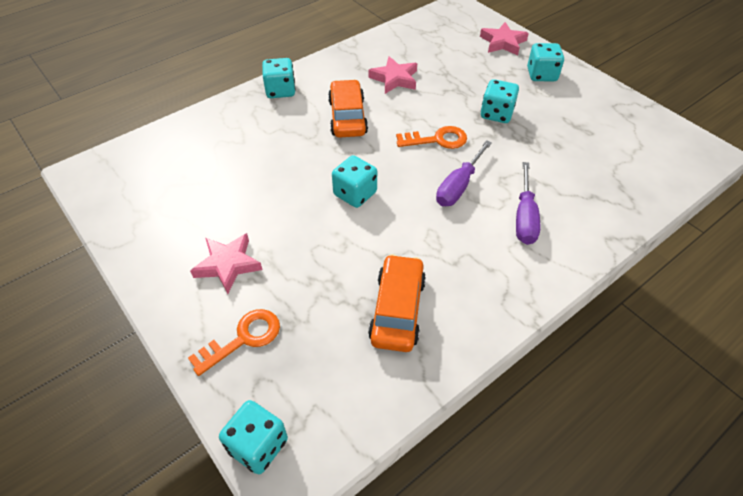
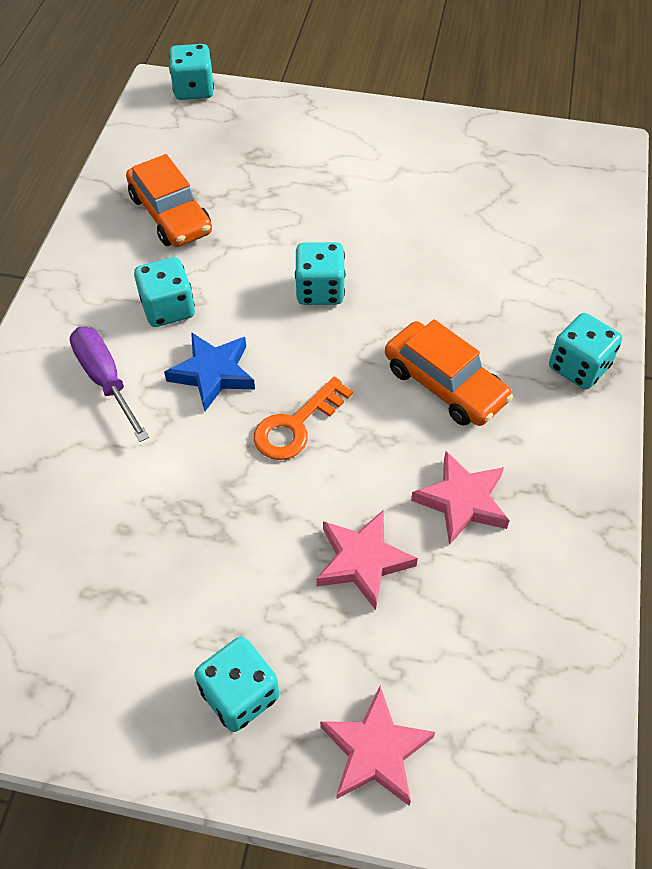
camera: 140 degrees right, 5 degrees up
orange key [188,309,280,376] -> none
pink star [190,233,262,294] -> pink star moved to [316,510,418,610]
purple screwdriver [436,140,492,206] -> blue star [164,332,255,411]
turquoise dice [481,79,519,123] -> turquoise dice moved to [134,257,195,327]

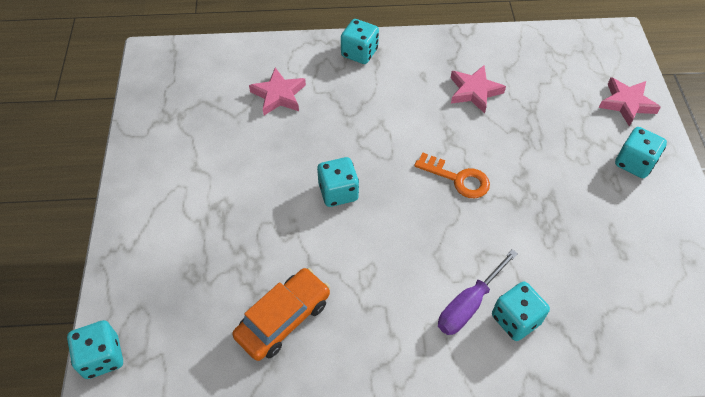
camera: 105 degrees left, 0 degrees up
turquoise dice [134,257,195,327] -> turquoise dice moved to [492,281,550,341]
blue star [164,332,255,411] -> none
pink star [316,510,418,610] -> pink star moved to [249,68,306,115]
orange car [385,319,513,426] -> none

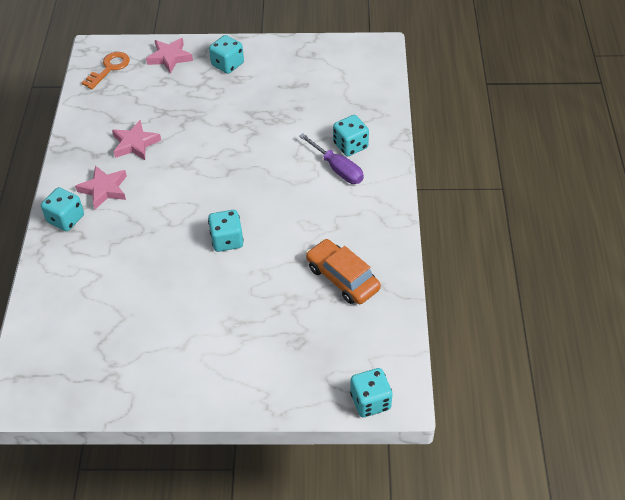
camera: 85 degrees left, 5 degrees down
pink star [249,68,306,115] -> pink star moved to [75,166,127,209]
orange key [414,153,490,198] -> orange key moved to [82,52,130,89]

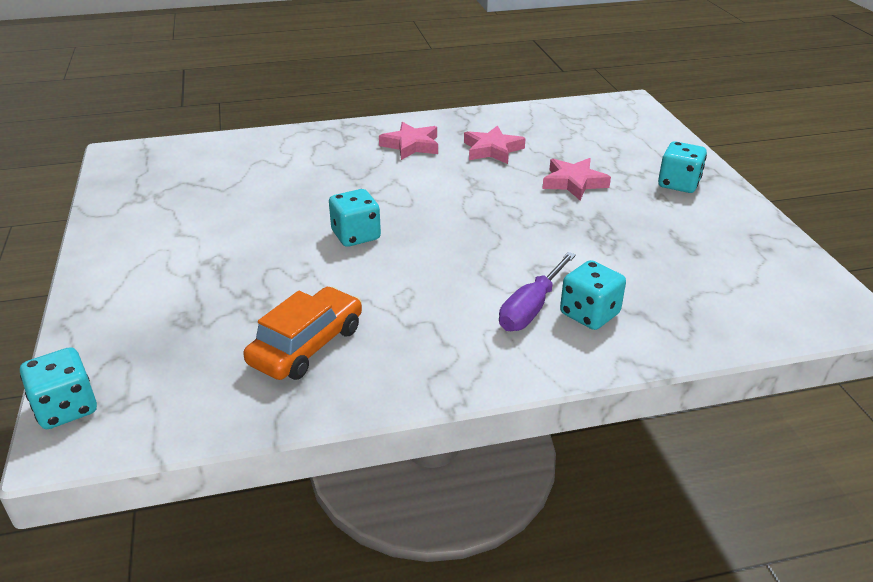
camera: 75 degrees right, 15 degrees down
turquoise dice [41,187,84,231] -> none
orange key [82,52,130,89] -> none
pink star [146,38,193,74] -> pink star moved to [542,158,611,200]

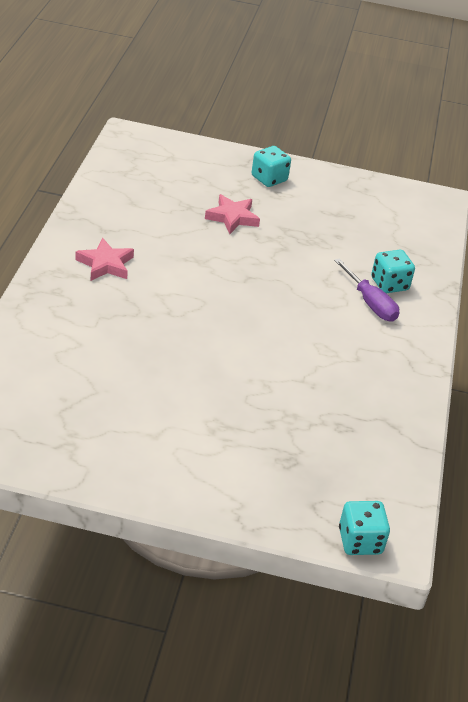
camera: 70 degrees left, 5 degrees up
orange car [243,287,362,380] -> none
turquoise dice [329,189,381,247] -> none
pink star [464,125,526,164] -> none

